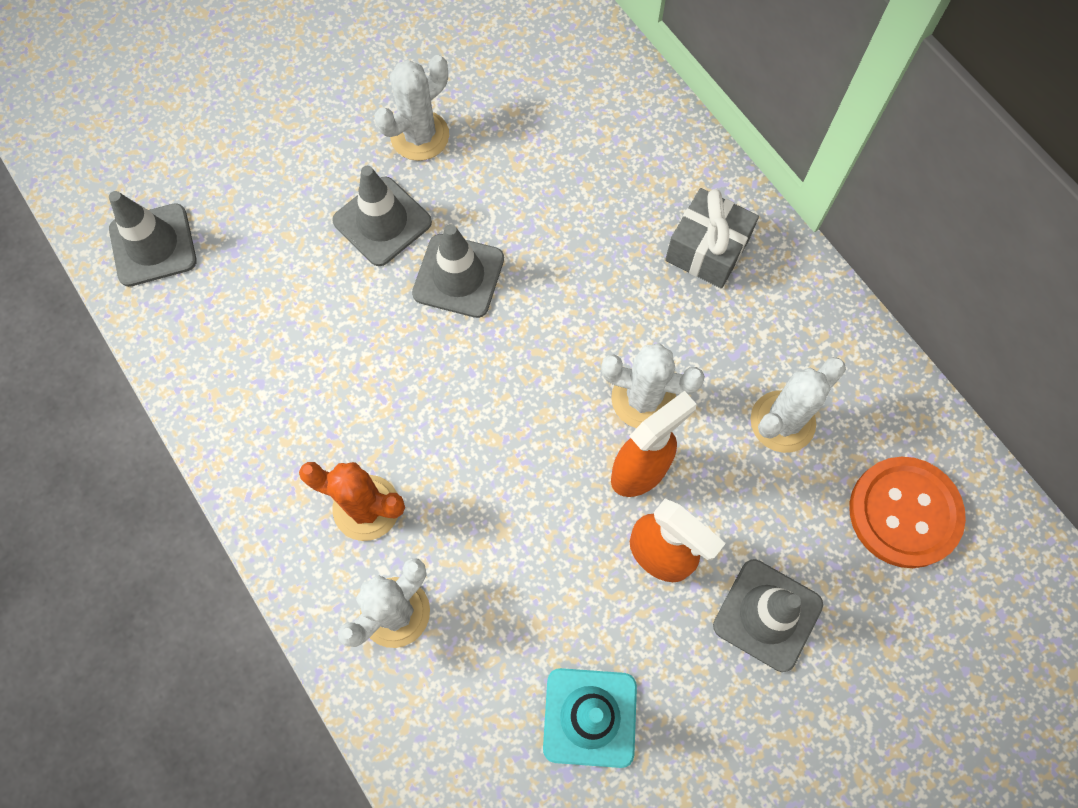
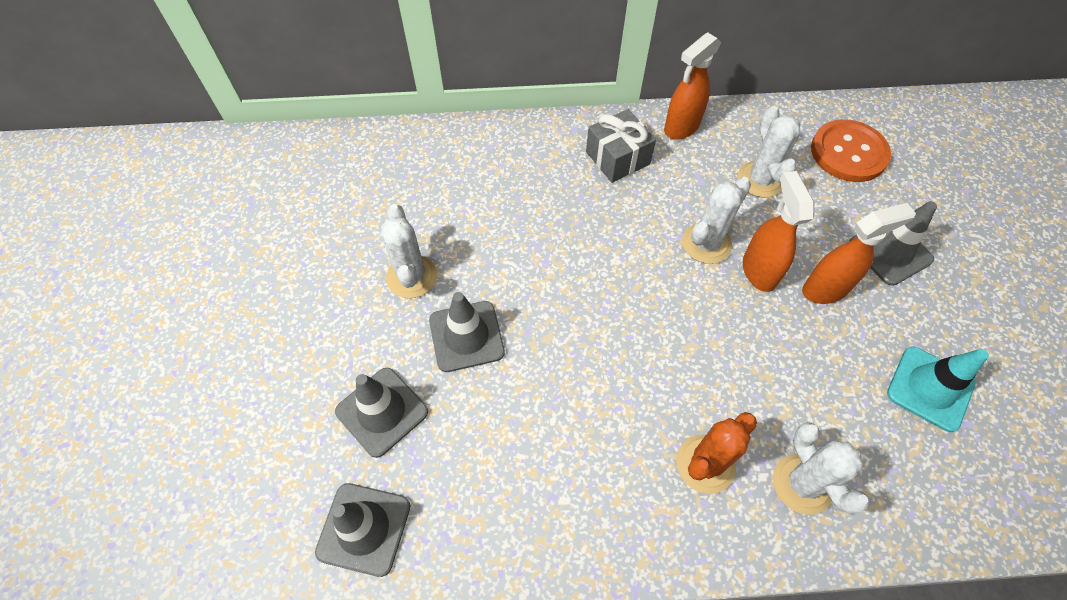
camera: 60 degrees left, 10 degrees down
grey traffic cone [412,224,504,318] -> grey traffic cone moved to [335,368,428,458]
none -> orange spray bottle [664,33,721,140]

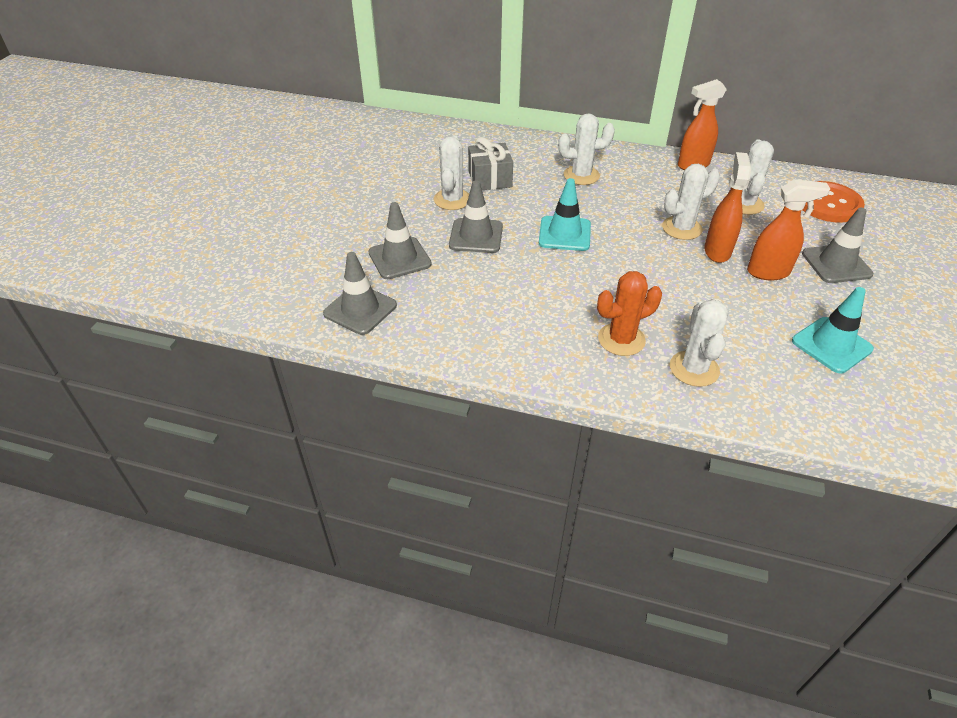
camera: 20 degrees right, 15 degrees down
grey gift [586,109,656,183] -> grey gift moved to [468,137,513,190]
none -> turquoise traffic cone [539,178,591,251]
none -> white cactus [558,113,615,185]

